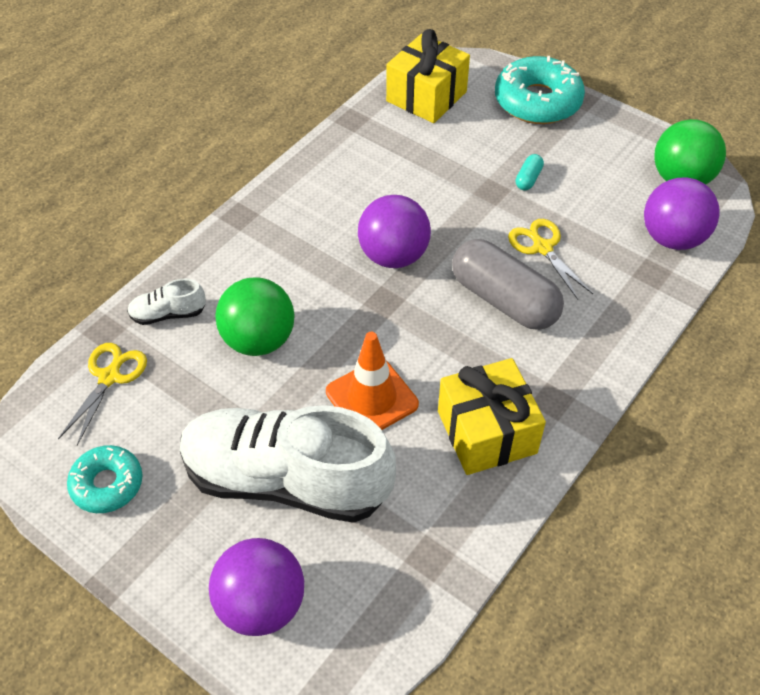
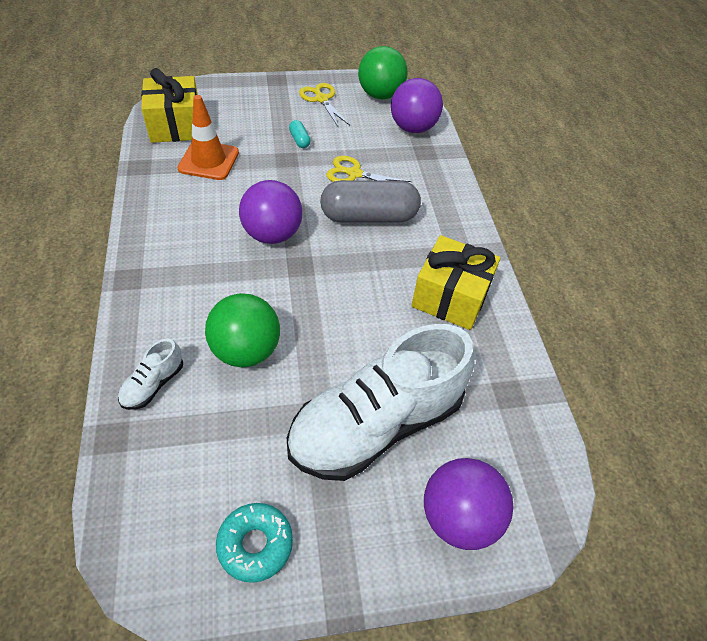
camera: 50 degrees left, 0 degrees up
yellow scissors [58,343,147,445] -> yellow scissors moved to [299,83,350,128]
orange traffic cone [326,332,419,430] -> orange traffic cone moved to [177,95,239,180]
turquoise donut [495,56,585,124] -> none

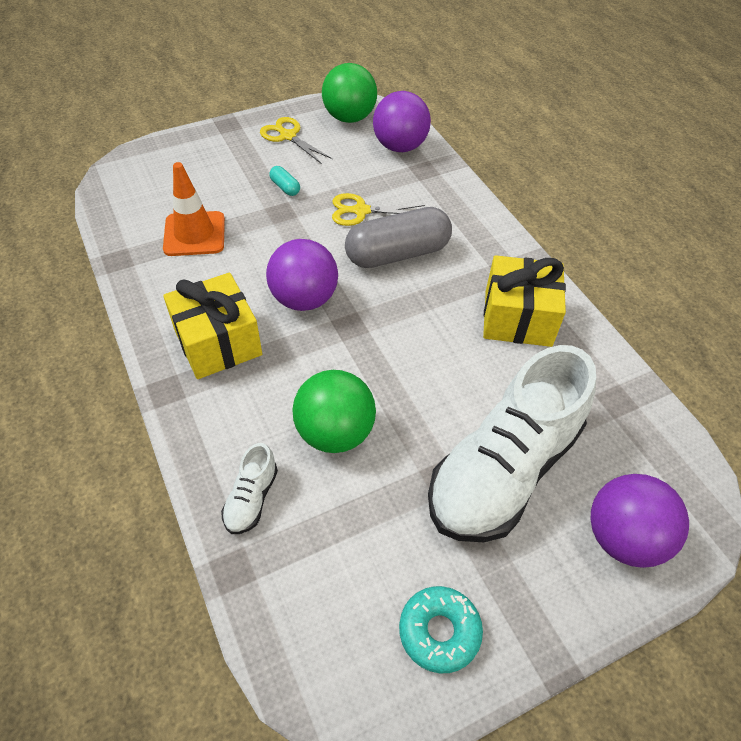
camera: 15 degrees left, 0 degrees up
yellow gift [141,68,198,143] -> yellow gift moved to [163,273,262,379]

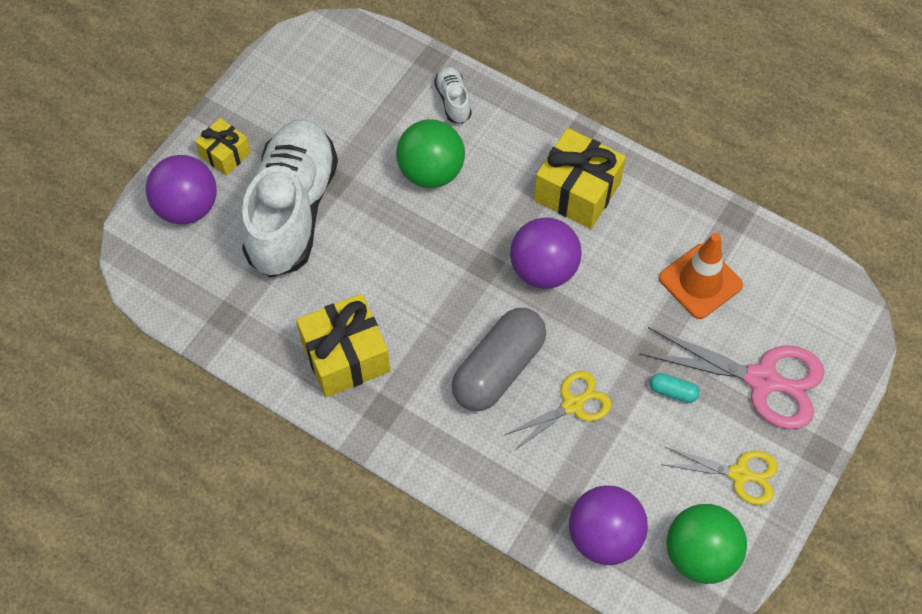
camera: 150 degrees right, 10 degrees up
turquoise donut [399,586,483,673] -> none
none -> yellow gift [195,118,251,176]
none -> pink scissors [639,327,824,429]

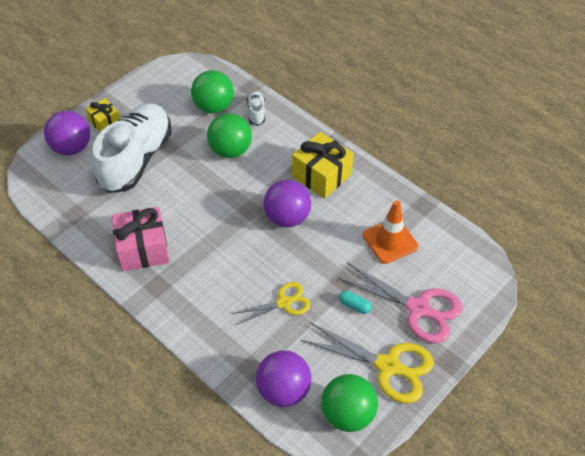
camera: 10 degrees right, 10 degrees down
yellow gift [296,294,390,397] -> pink gift [112,207,169,271]
grey capsule [451,308,546,411] -> none
yellow scissors [661,447,778,505] -> yellow scissors [301,322,434,403], size x1.63
none -> green ball [191,70,234,114]

